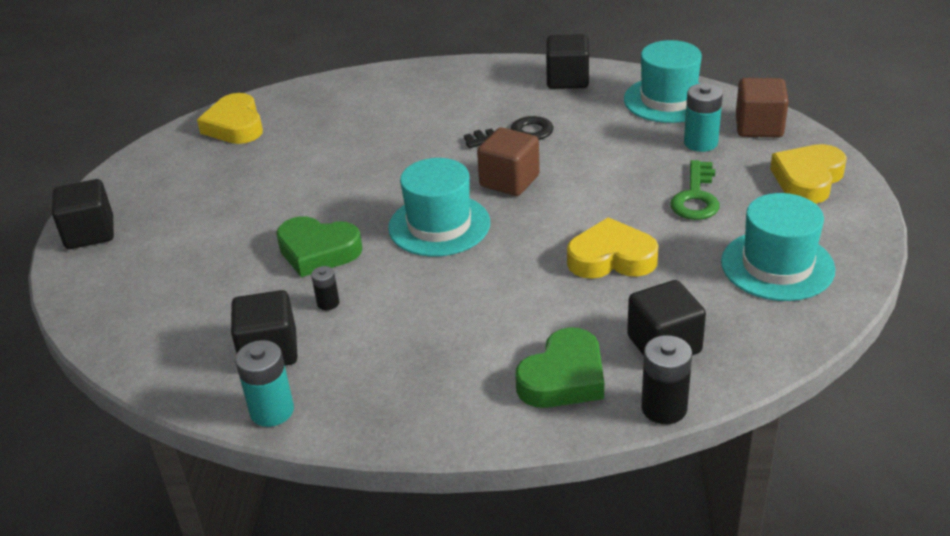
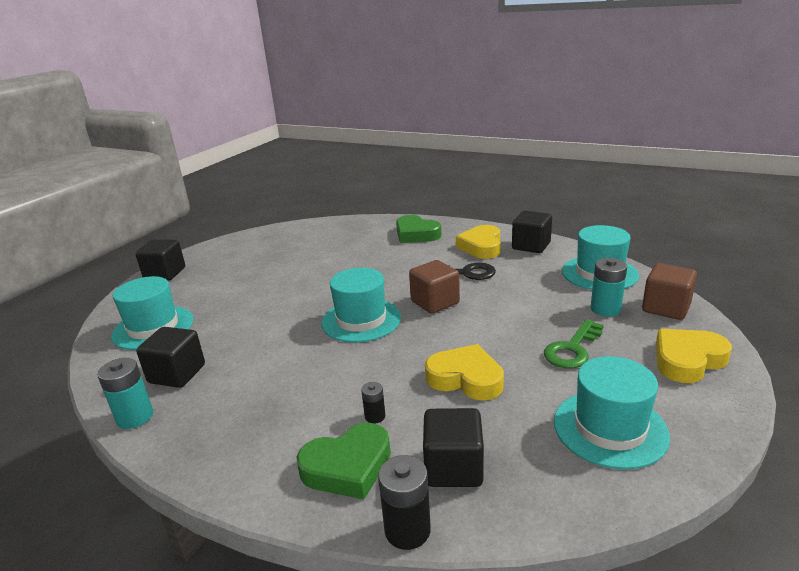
camera: 25 degrees right, 10 degrees down
yellow heart [197,93,263,144] -> yellow heart moved to [456,225,501,259]
green heart [276,216,363,277] -> green heart moved to [396,215,442,243]
black battery [311,266,339,310] -> black battery moved to [361,382,385,423]
none -> turquoise hat [111,276,193,350]

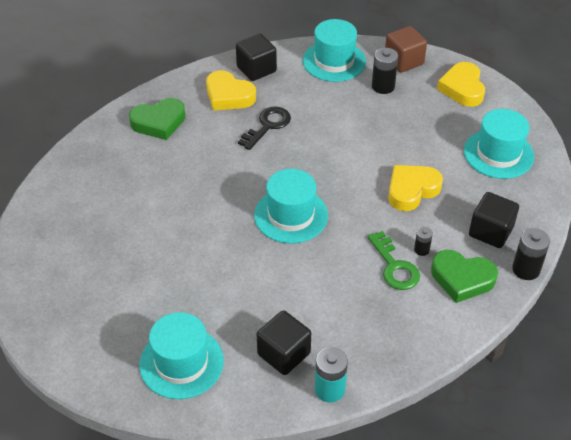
camera: 65 degrees left, 20 degrees up
black cube [135,239,185,280] -> none
green heart [297,423,391,499] -> green heart turned 105 degrees clockwise [431,250,498,303]
brown cube [409,260,460,314] -> none
green key [544,319,604,368] -> green key moved to [368,231,420,290]
turquoise battery [591,258,627,317] -> black battery [372,48,398,94]

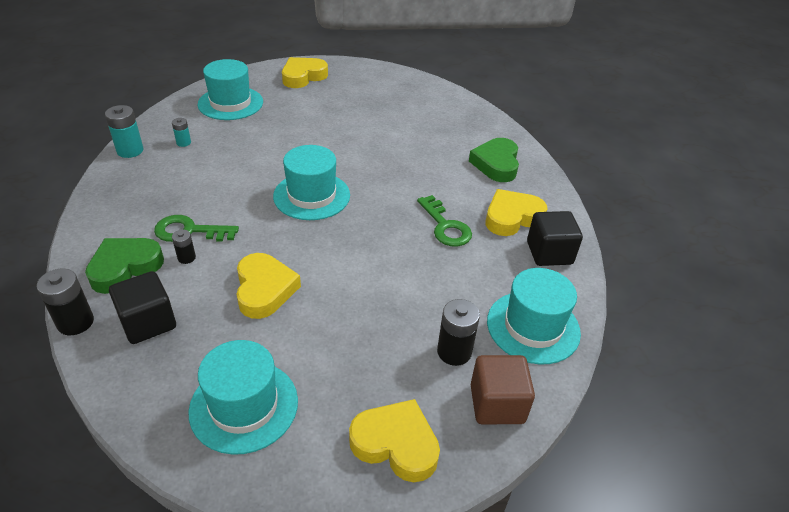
camera: 115 degrees right, 5 degrees down
black key [238,107,291,150] -> green key [417,195,472,247]
black cube [257,310,311,375] -> turquoise battery [172,118,191,147]
none -> yellow heart [282,57,328,88]

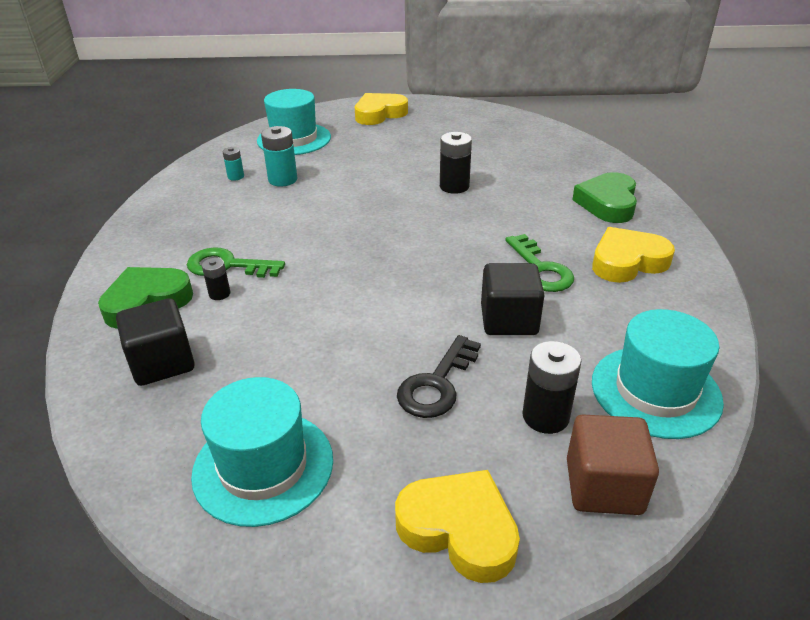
camera: 10 degrees right, 5 degrees down
black battery [37,269,94,335] -> black battery moved to [440,132,472,194]
turquoise battery [105,105,143,158] -> turquoise battery moved to [261,126,298,187]
yellow heart [237,253,301,319] -> none
turquoise hat [273,145,350,220] -> none
black cube [527,211,583,266] -> black cube moved to [481,263,544,335]
none -> black key [397,335,481,418]

